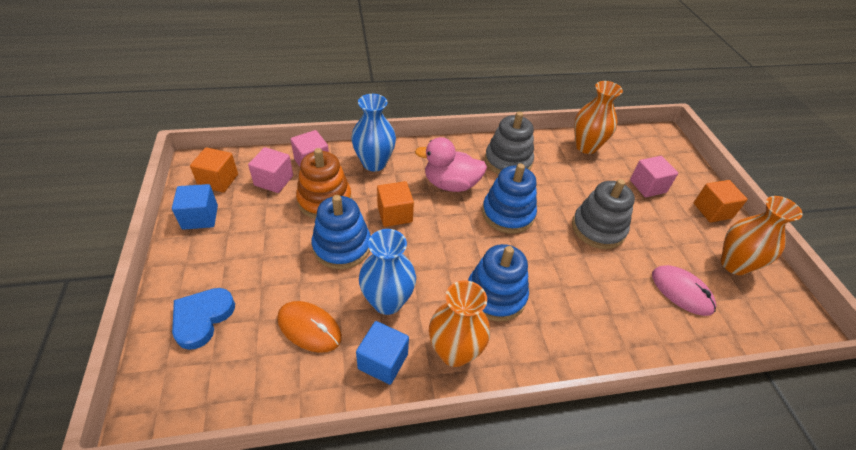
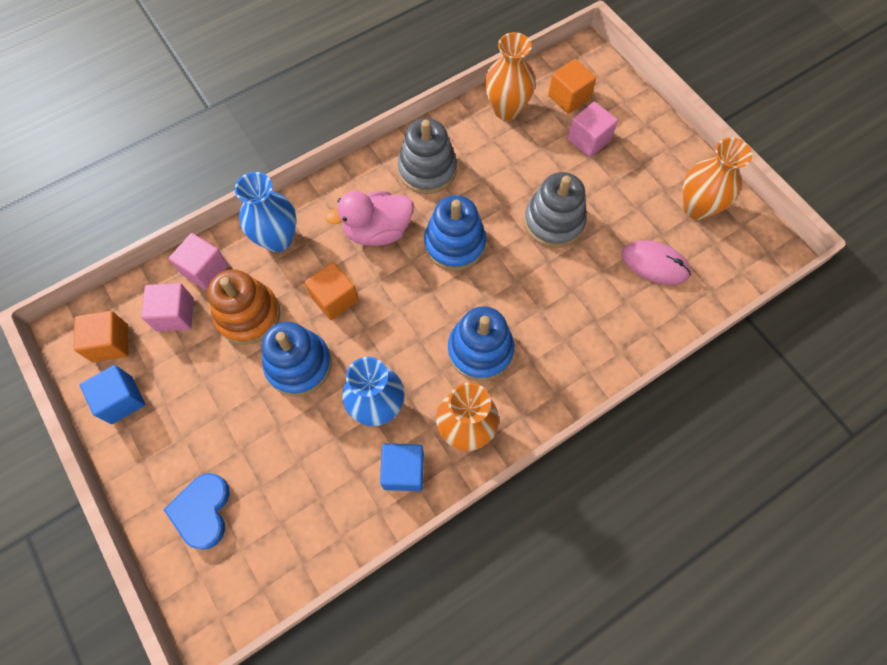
camera: 20 degrees left, 20 degrees up
orange mouse [277,301,342,353] -> none
orange cube [694,180,748,223] -> orange cube moved to [548,59,596,114]

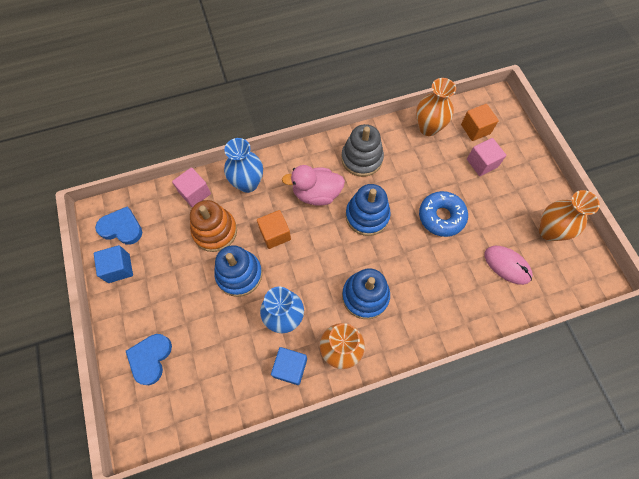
camera: 15 degrees right, 0 degrees up
orange cube [74,311,128,362] -> blue heart [95,206,142,245]
pink cube [141,283,194,332] -> none
grey stacking toy [524,172,587,248] -> blue donut [419,191,468,237]

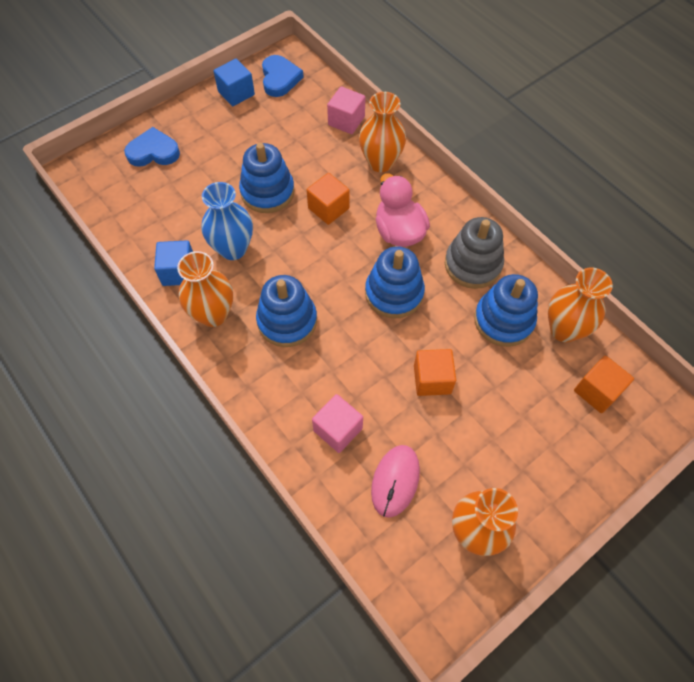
camera: 70 degrees right, 5 degrees down
orange stacking toy [190,200,237,252] -> none
blue vase [224,138,263,193] -> orange vase [359,92,406,172]
blue donut [419,191,468,237] -> orange cube [414,349,456,396]
pink cube [467,138,506,176] -> pink cube moved to [312,394,363,453]
none -> blue stacking toy [474,274,538,347]

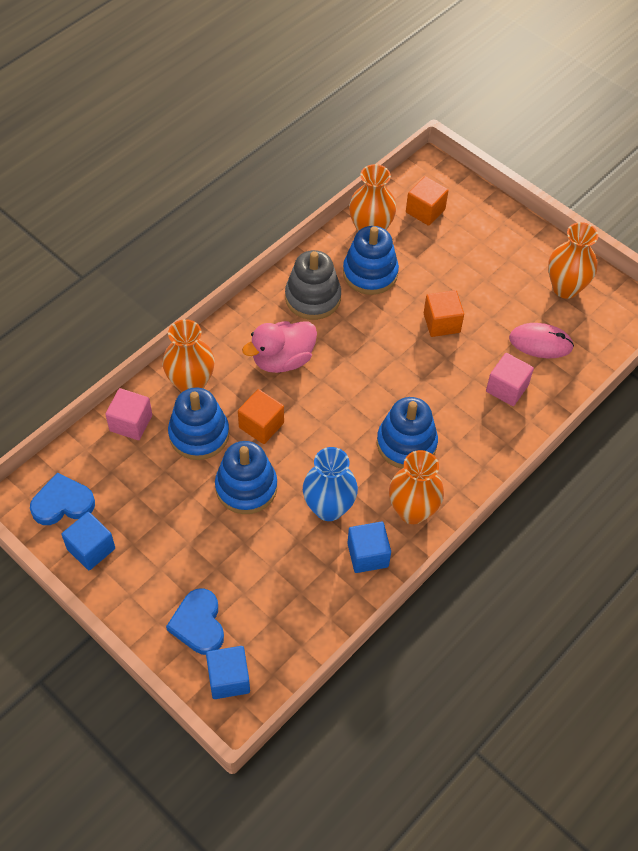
camera: 100 degrees left, 5 degrees down
blue stacking toy [365,246,425,318] -> blue stacking toy moved to [168,387,229,460]
none -> blue cube [206,646,250,699]

